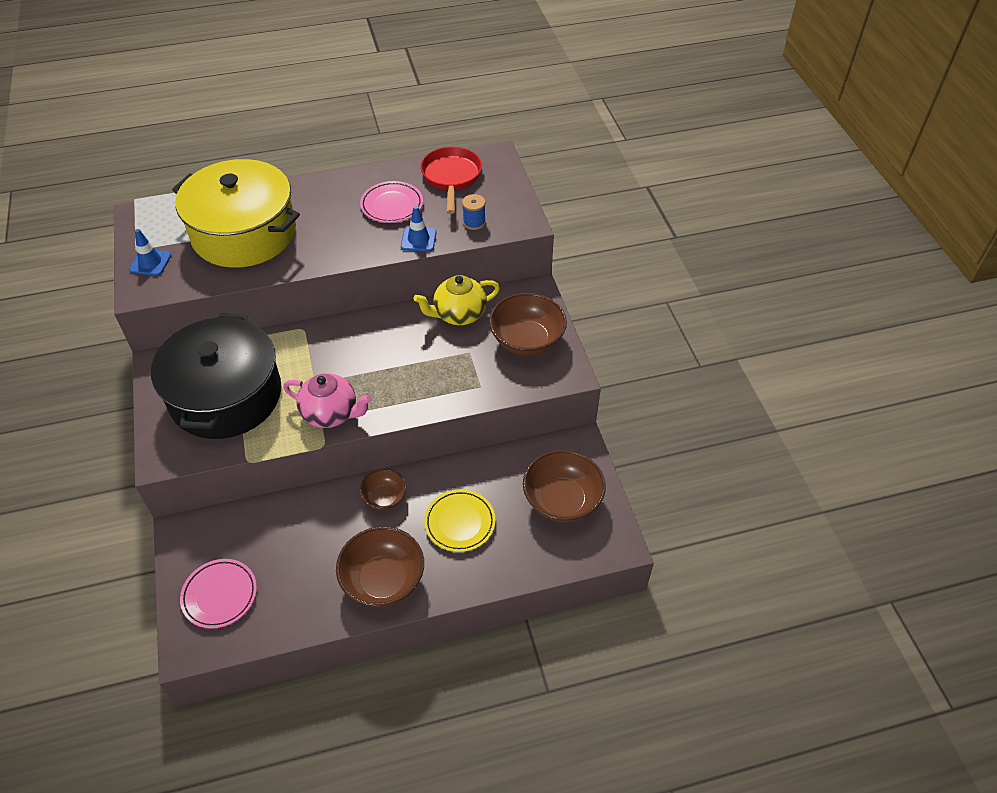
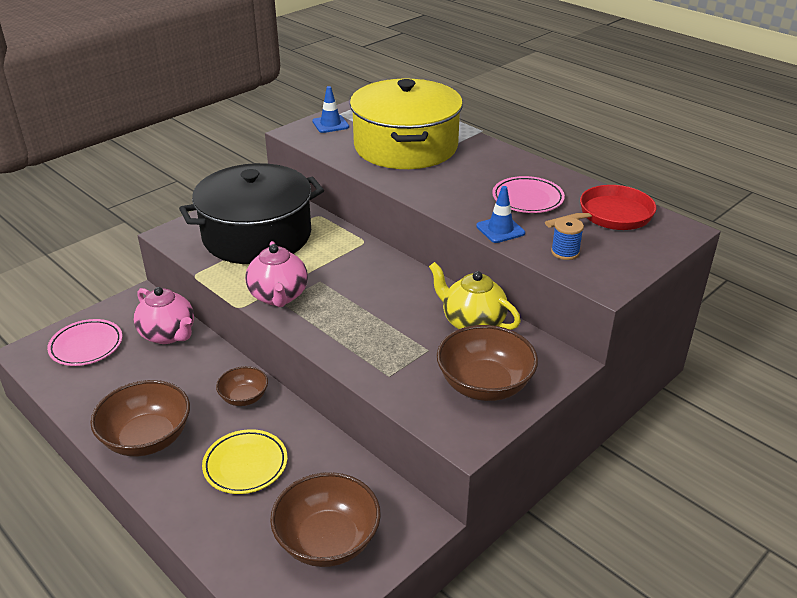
camera: 60 degrees right, 15 degrees down
none -> pink teapot [134,287,194,344]

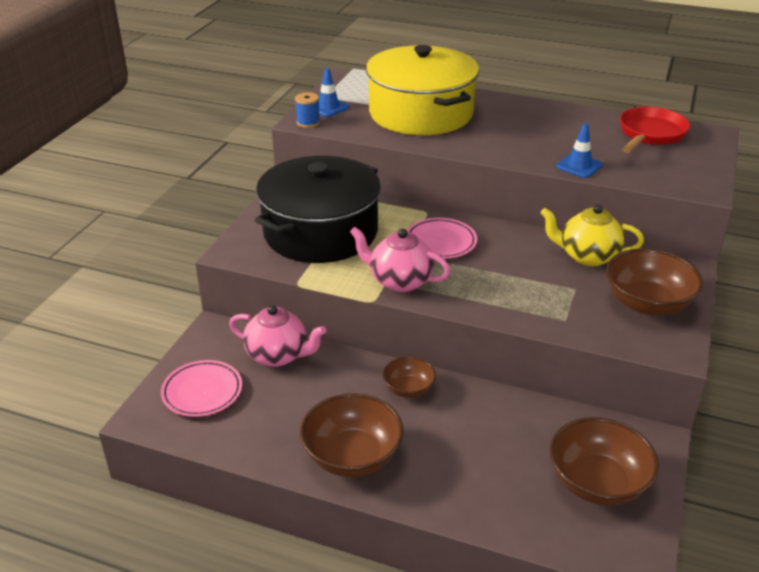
camera: 25 degrees left, 0 degrees up
yellow plate [202,429,287,494] -> none
pink teapot [245,241,308,307] -> pink teapot turned 150 degrees clockwise [350,227,451,292]
pink plate [492,176,565,213] -> pink plate moved to [407,218,477,259]
blue spool [551,217,584,260] -> blue spool moved to [295,92,320,128]

